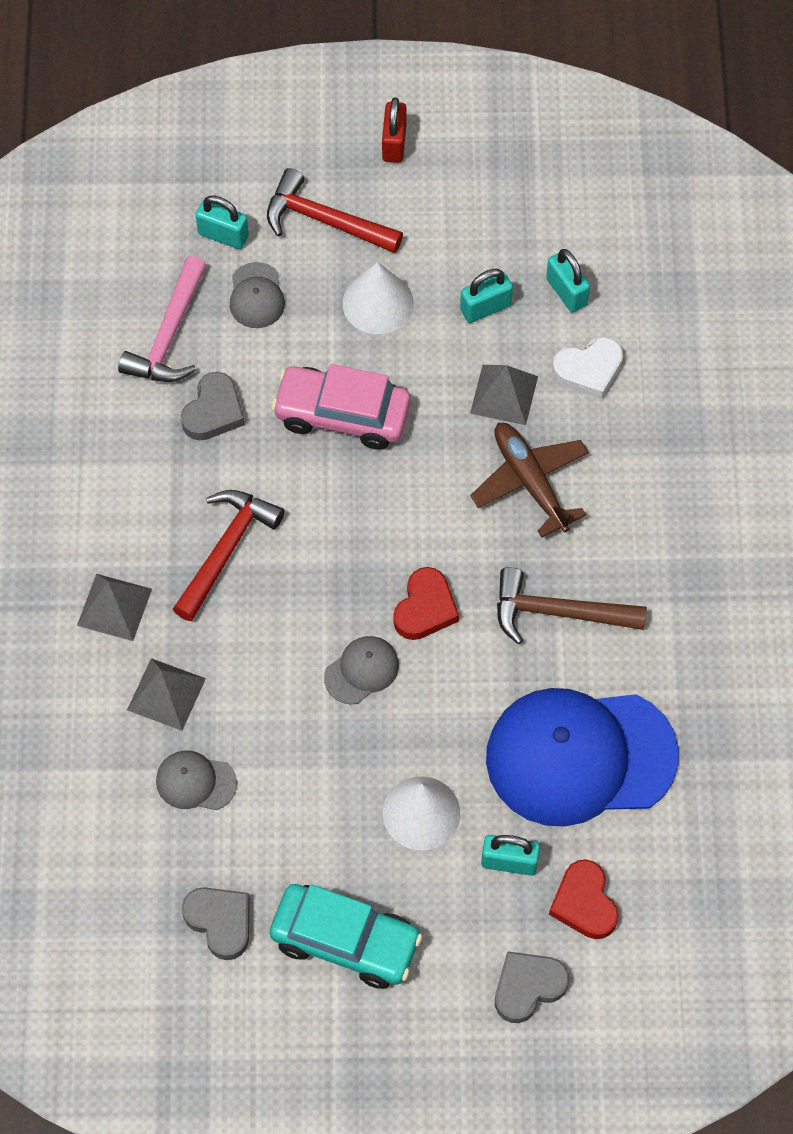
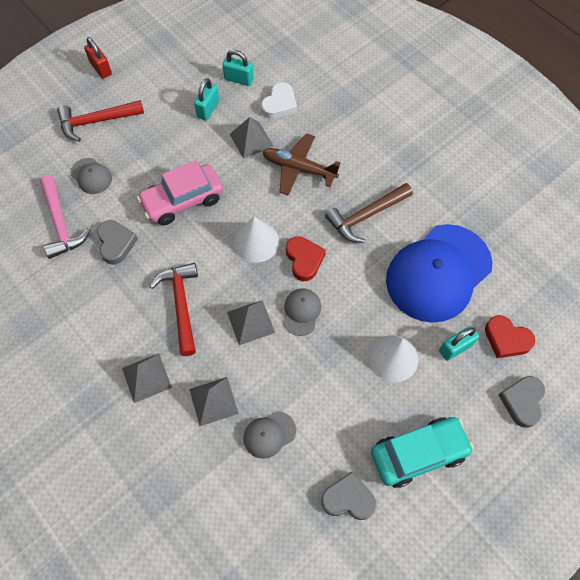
camera: 40 degrees left, 0 degrees up
turquoise padlock [196,196,249,249] -> none
white cone [343,262,414,334] -> white cone moved to [234,216,279,263]
none -> grey pyramid [227,300,275,345]

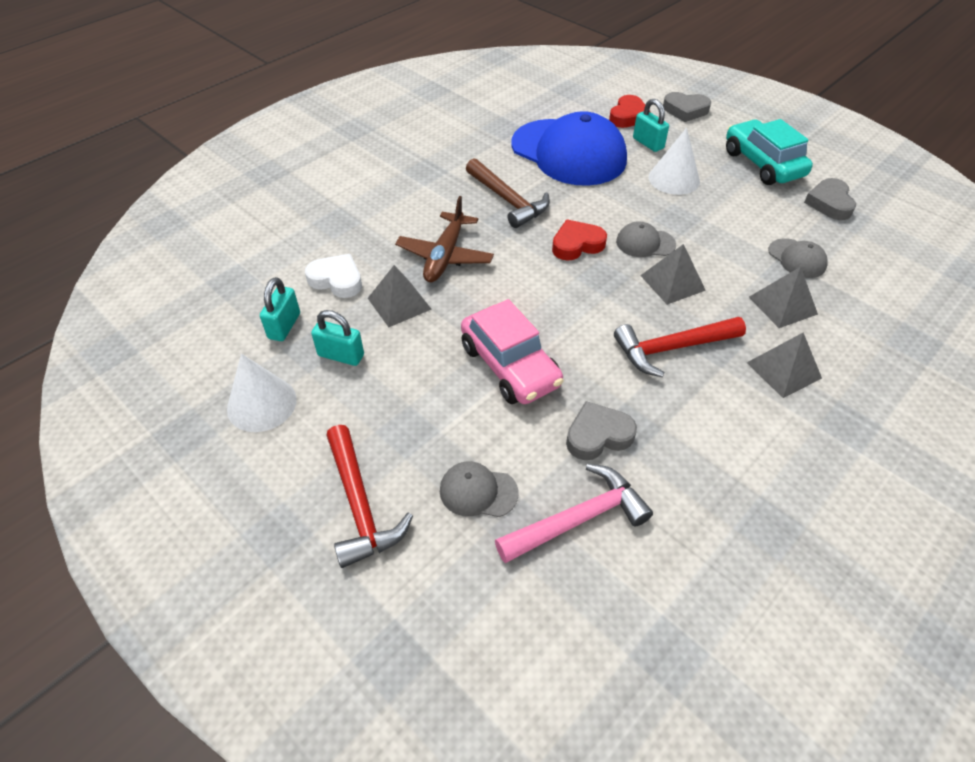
camera: 95 degrees left, 15 degrees down
grey cap [71,158,112,194] -> grey cap turned 120 degrees counterclockwise [440,461,518,517]
red padlock [84,37,112,79] -> none
white cone [234,216,279,263] -> white cone moved to [227,354,297,432]

